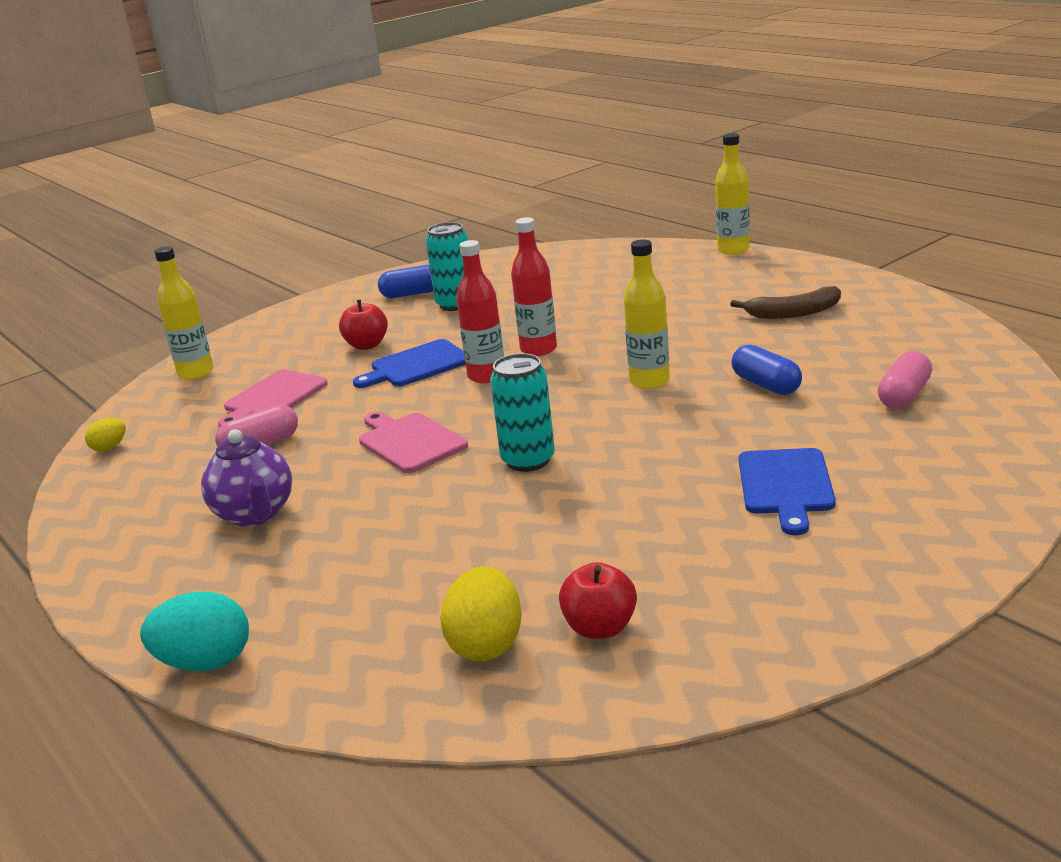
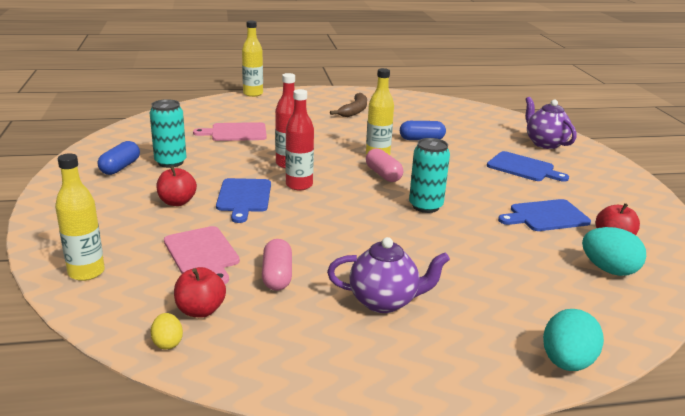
camera: 65 degrees left, 0 degrees up
pink cutting board [359,412,468,473] -> pink cutting board moved to [193,122,267,141]
yellow egg [440,566,522,661] -> turquoise egg [582,227,646,276]
pink capsule [877,351,932,409] -> pink capsule moved to [366,148,403,182]
none -> red apple [174,267,226,318]
none -> blue cutting board [498,199,591,231]
none -> purple teapot [525,97,577,149]

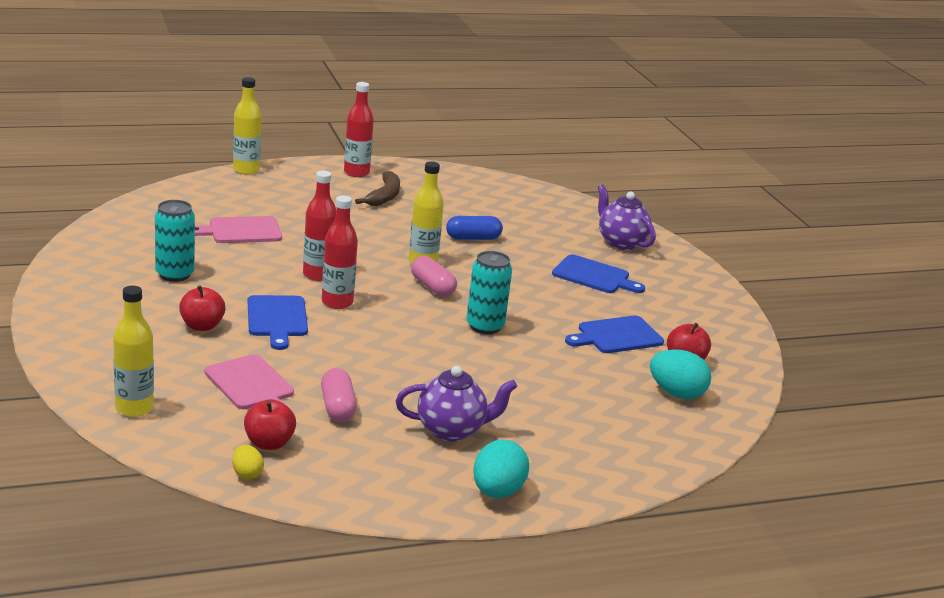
camera: 10 degrees left, 0 degrees up
blue capsule [98,141,140,175] -> none
turquoise egg [543,309,604,371] -> turquoise egg moved to [473,439,529,498]
none -> red bottle [344,82,374,177]

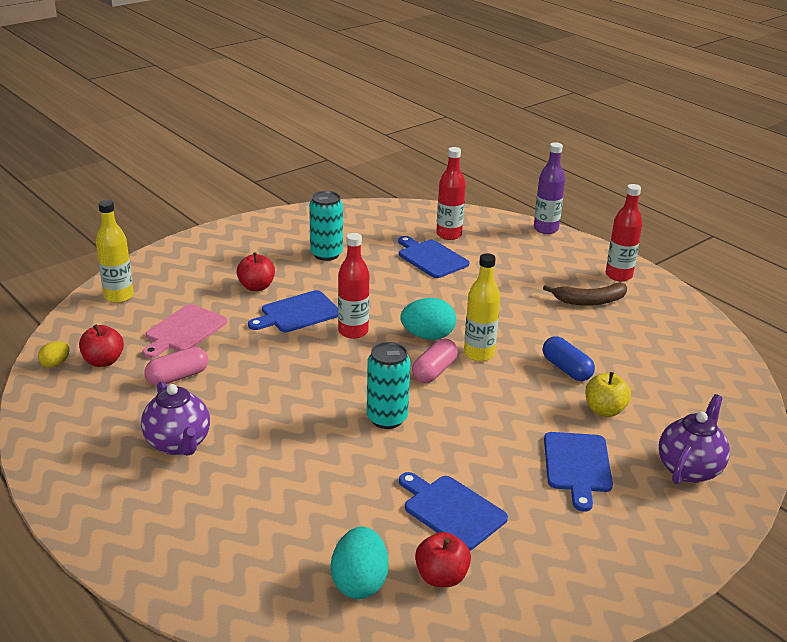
camera: 70 degrees right, 5 degrees up
pink cutting board [195,216,282,243] -> blue cutting board [398,236,469,278]
yellow bottle [233,77,261,175] -> purple bottle [534,142,565,234]
red bottle [303,171,336,281] -> red bottle moved to [436,147,466,240]
turquoise egg [473,439,529,498] -> turquoise egg moved to [400,298,456,340]
none -> yellow apple [585,372,631,417]

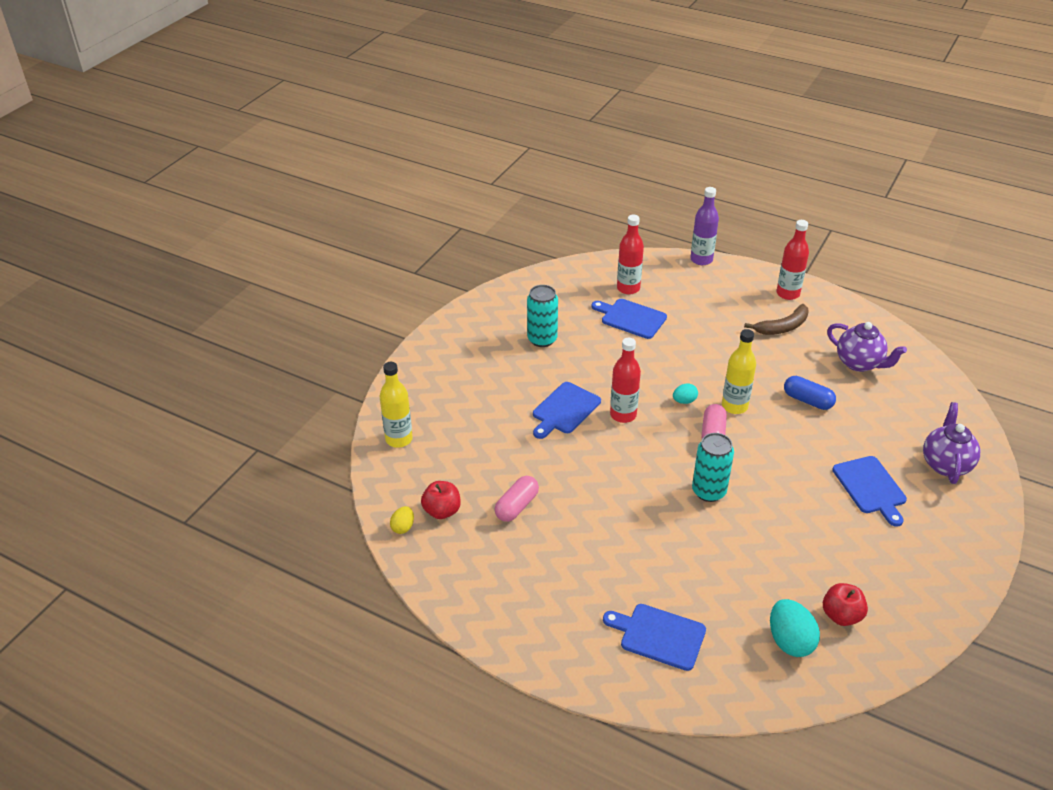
camera: 20 degrees left, 10 degrees up
purple teapot [141,381,210,456] -> purple teapot moved to [827,322,907,372]
pink cutting board [142,304,227,358] -> none
red apple [237,252,275,291] -> none
blue cutting board [399,472,508,551] -> blue cutting board moved to [603,604,706,671]
turquoise egg [400,298,456,340] -> turquoise egg [673,384,698,404], size x0.55
yellow apple [585,372,631,417] -> none

